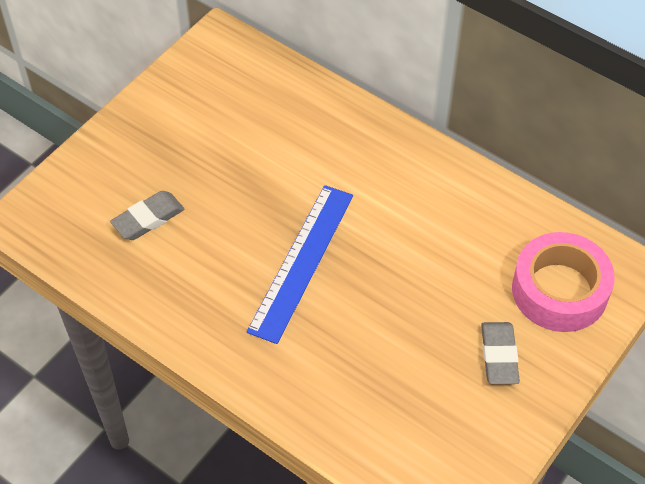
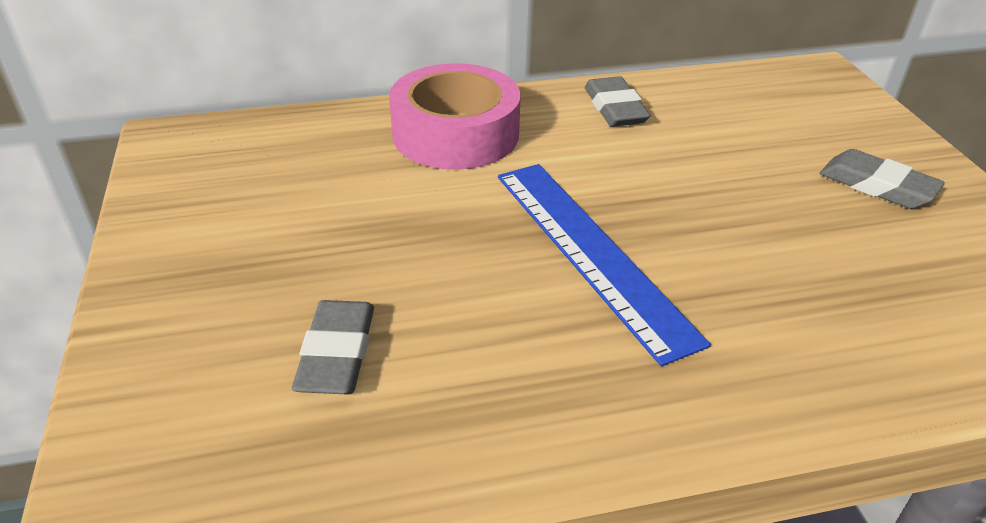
camera: 50 degrees left, 15 degrees down
pink tape [512,232,615,332] -> pink tape moved to [389,63,521,170]
none -> grey eraser [585,76,650,127]

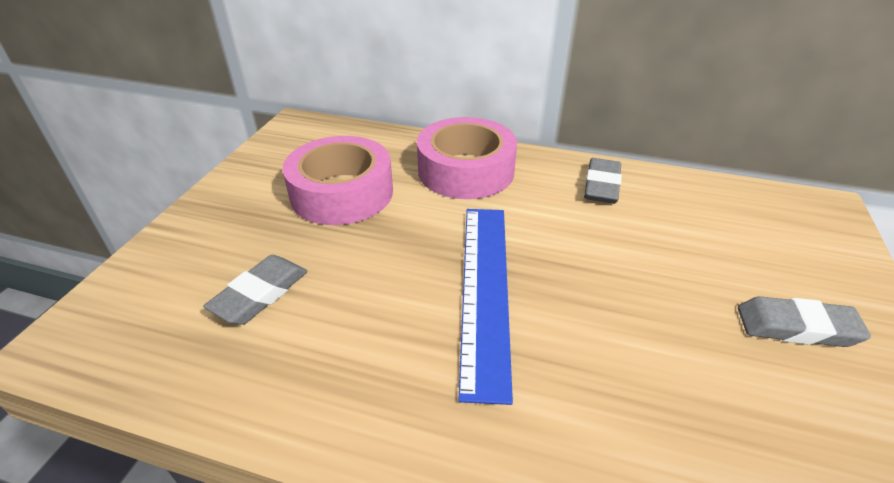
camera: 30 degrees right, 0 degrees up
grey eraser [820,149,945,209] -> grey eraser turned 60 degrees counterclockwise [738,296,871,347]
none -> pink tape [283,136,393,225]

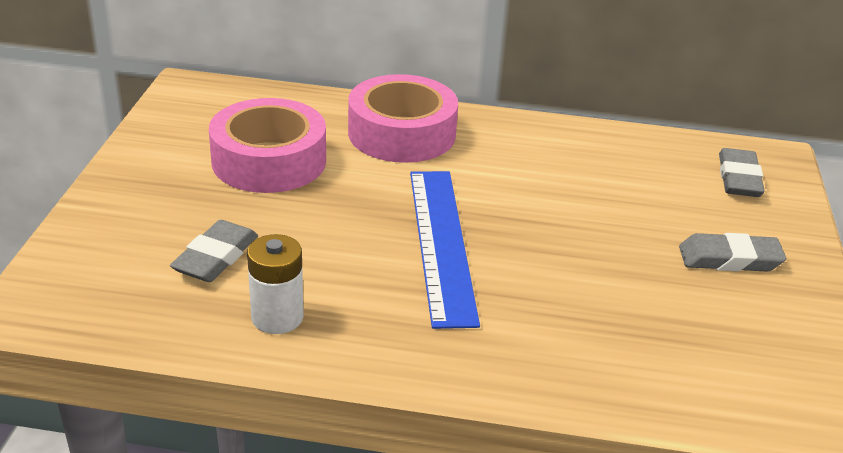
camera: 10 degrees left, 5 degrees down
grey eraser [584,158,622,204] -> grey eraser moved to [719,148,765,197]
none -> white battery [247,234,304,334]

